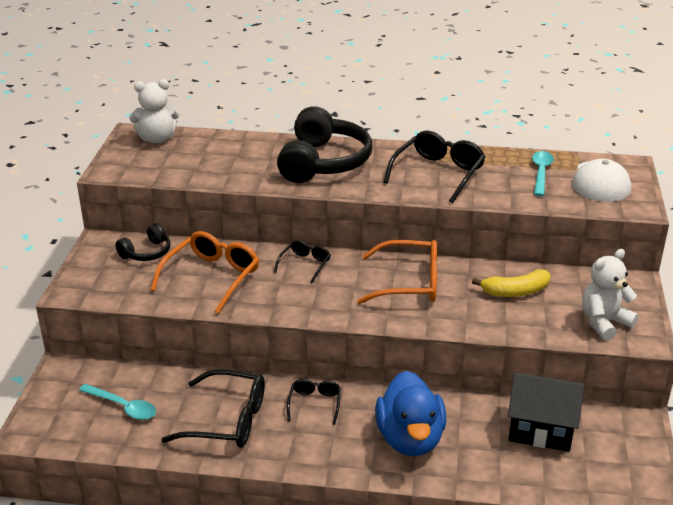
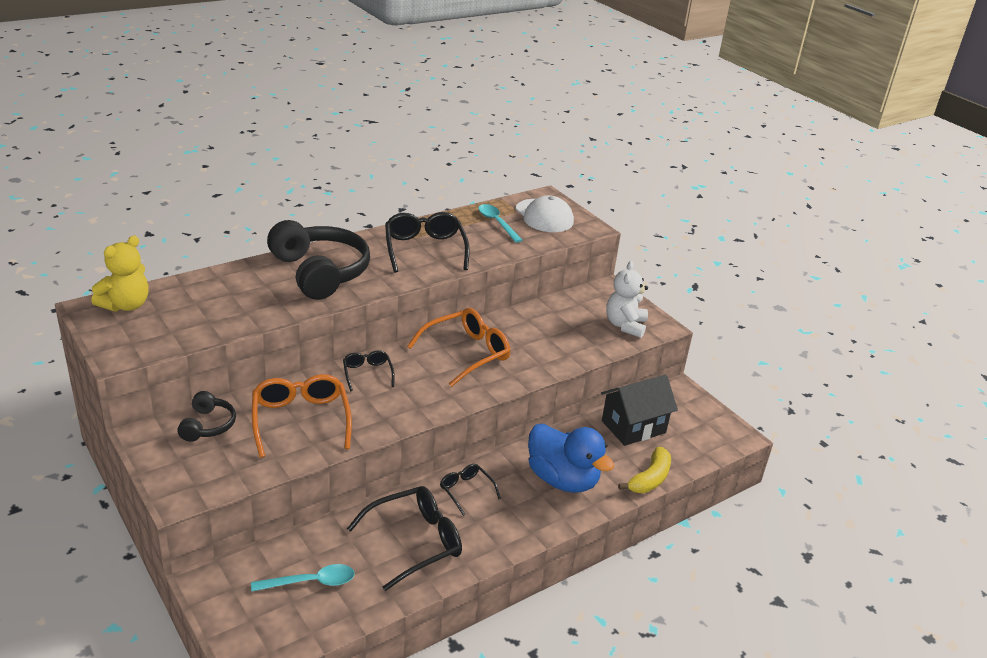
camera: 45 degrees left, 0 degrees up
white teddy bear [129,79,180,144] -> yellow teddy bear [91,236,149,312]
yellow banana [472,269,551,297] -> yellow banana moved to [618,447,671,493]

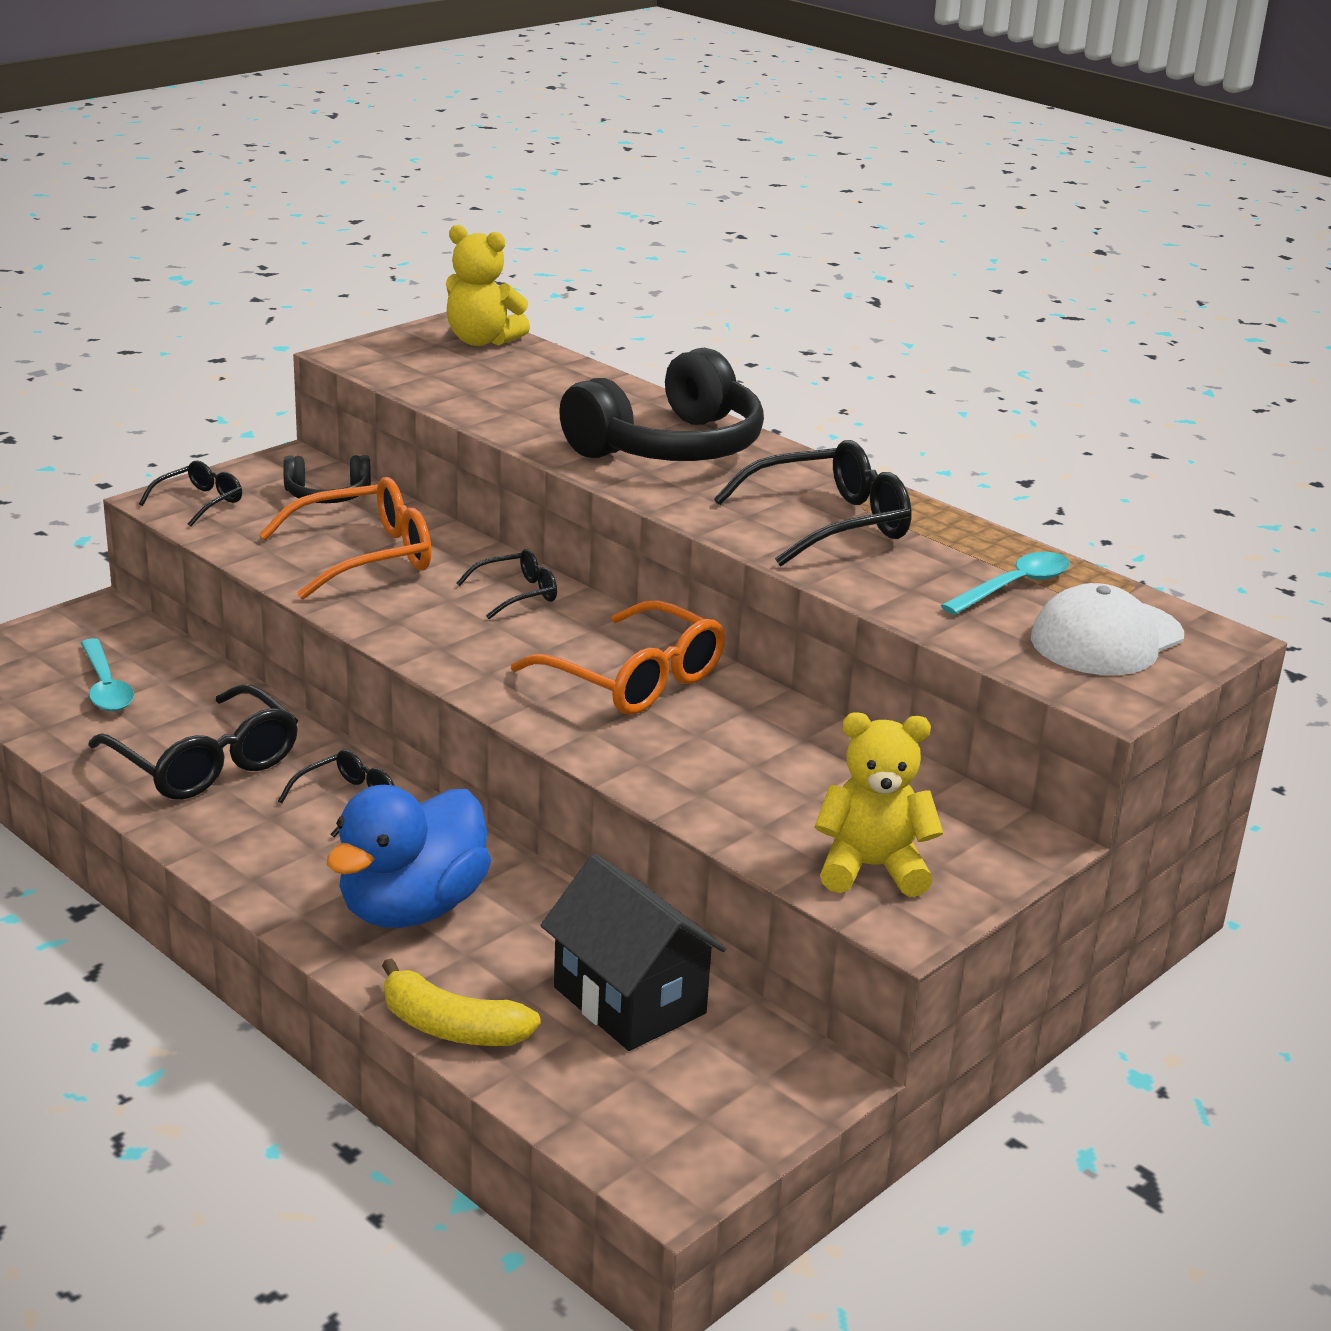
camera: 80 degrees right, 5 degrees down
white teddy bear [606,261,648,338] -> yellow teddy bear [814,712,943,897]
none -> black glasses [139,460,242,527]

